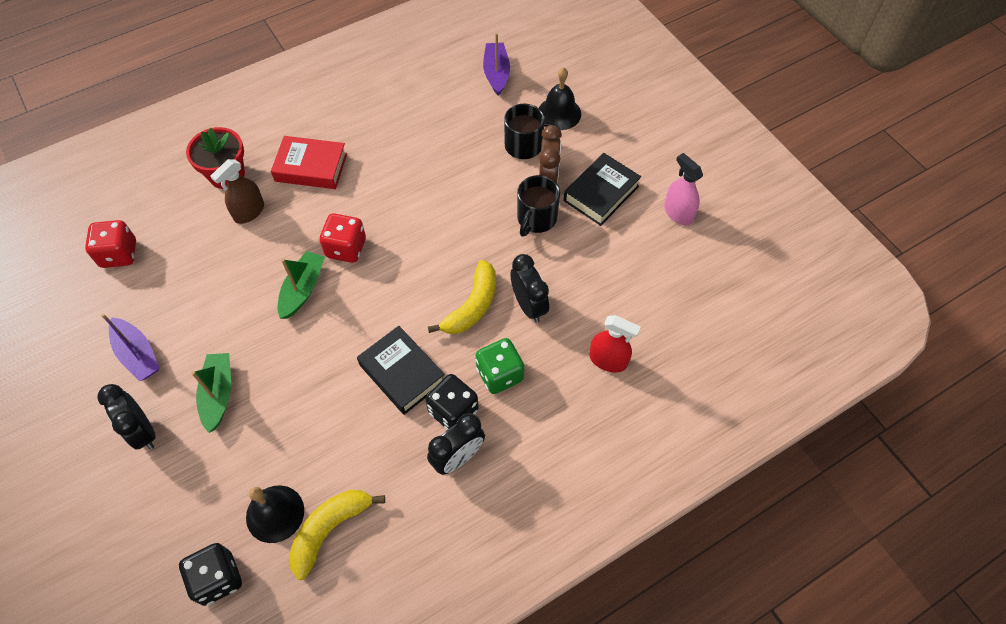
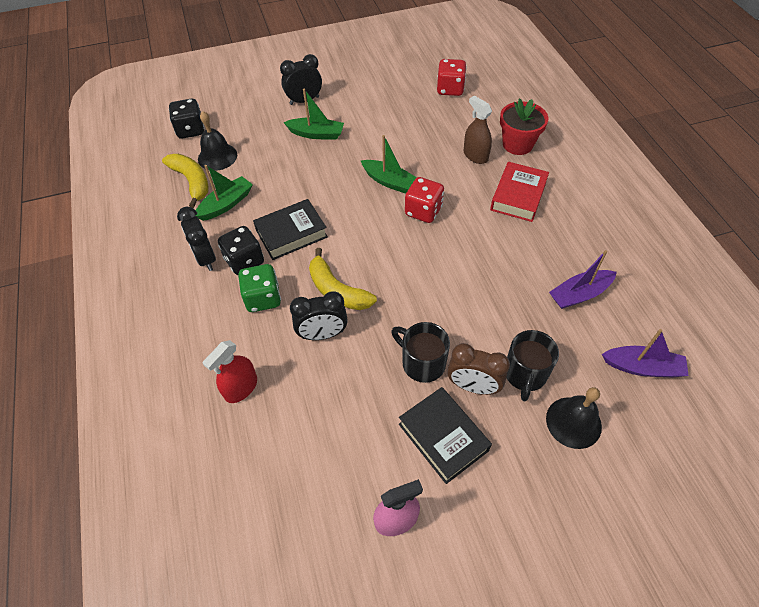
camera: 105 degrees right, 5 degrees down
purple boat [101,314,160,381] -> purple boat moved to [549,250,617,309]
none -> green boat [196,165,253,221]

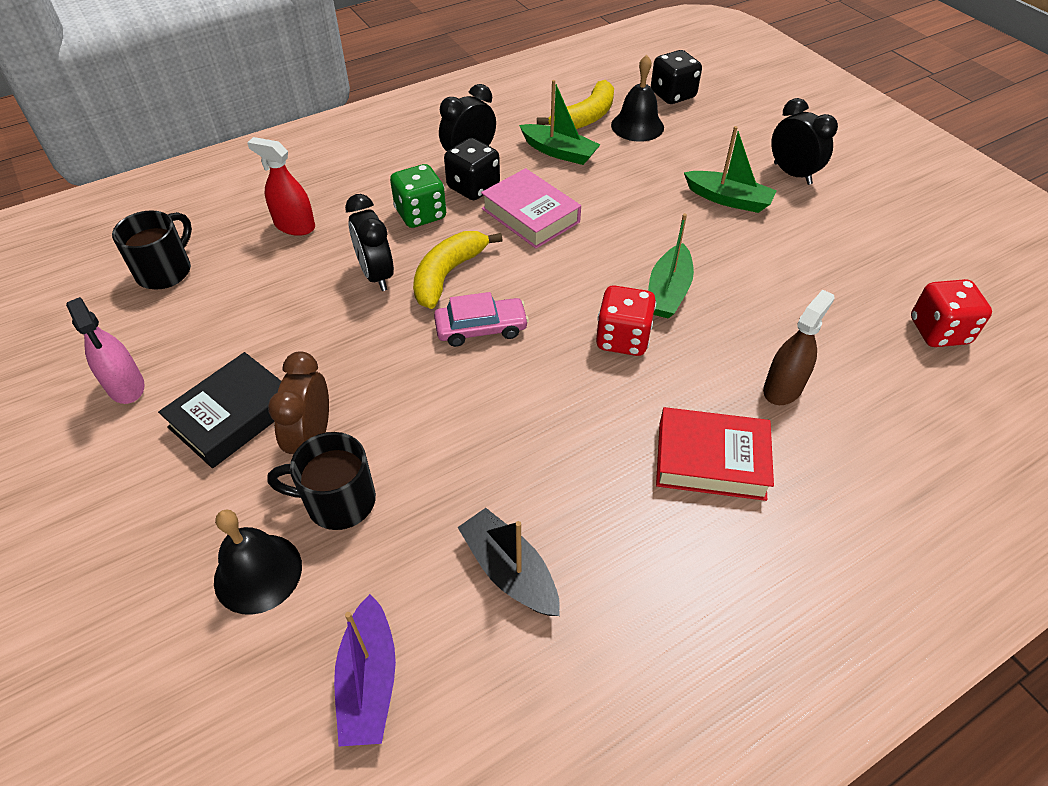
camera: 75 degrees right, 5 degrees down
black book [253,199,328,260] -> pink book [481,168,581,249]
green boat [283,89,344,140] -> green boat turned 60 degrees counterclockwise [684,126,777,213]
black mug [391,322,450,383] -> black mug moved to [112,210,192,289]
red flower pot [500,98,548,155] -> none
purple boat [549,250,617,309] -> black boat [457,508,560,616]
none -> pink car [434,292,529,347]

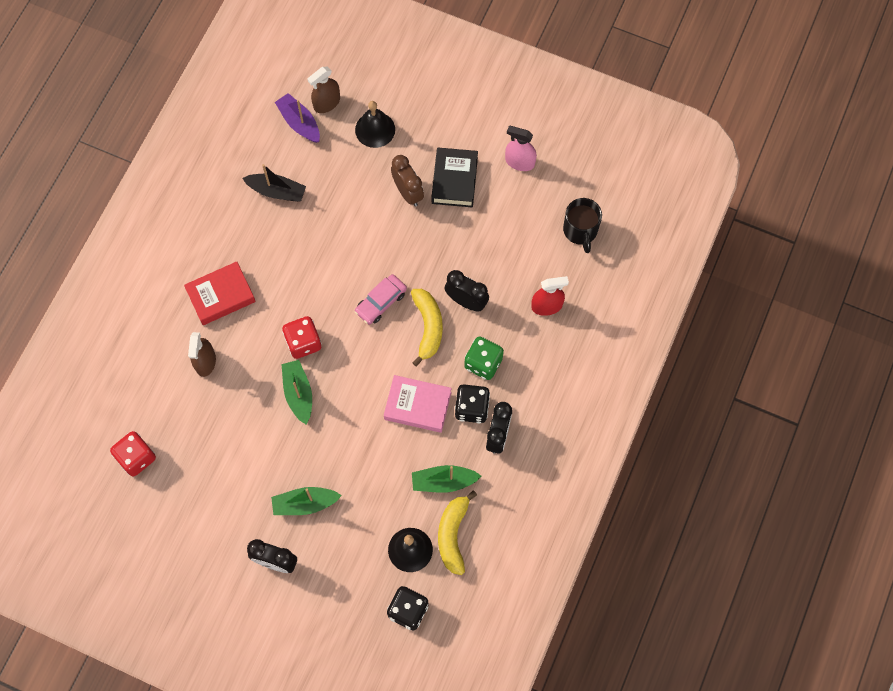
camera: 145 degrees right, 20 degrees up
black mug [267,432,376,530] -> none
none -> brown spray bottle [307,67,340,113]

